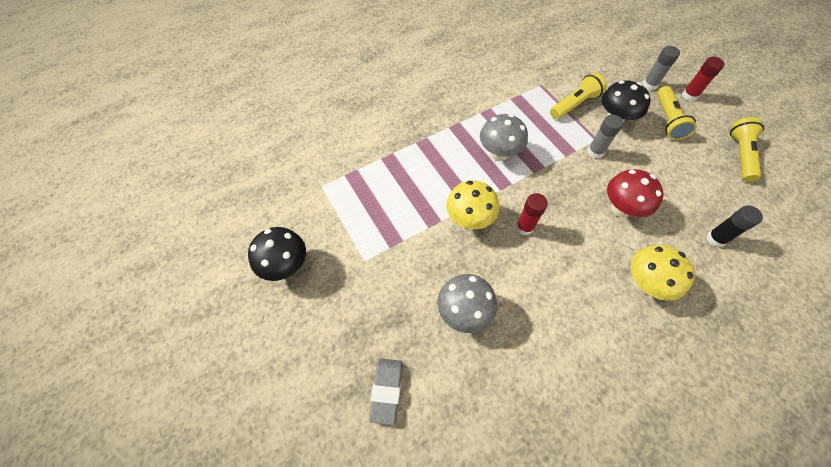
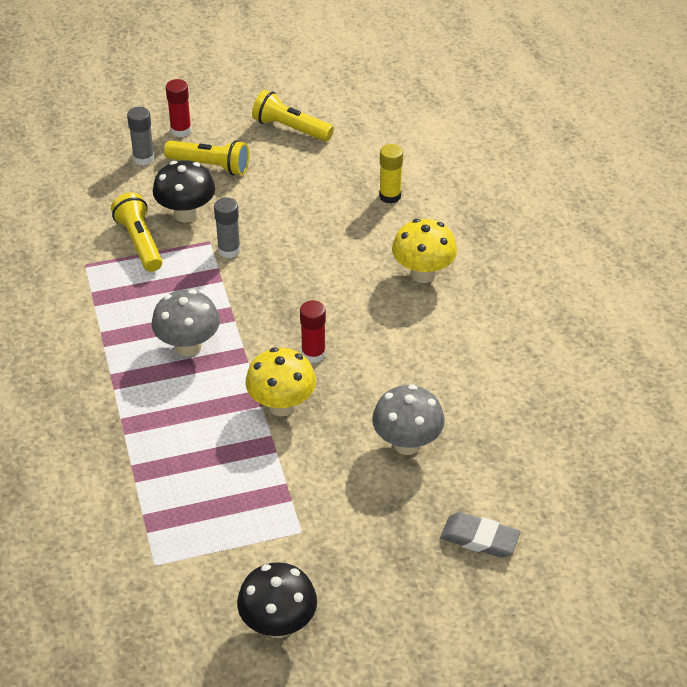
camera: 75 degrees left, 15 degrees down
red mushroom [607,169,664,218] -> none
black glue stick [706,206,763,247] -> yellow glue stick [379,144,403,204]

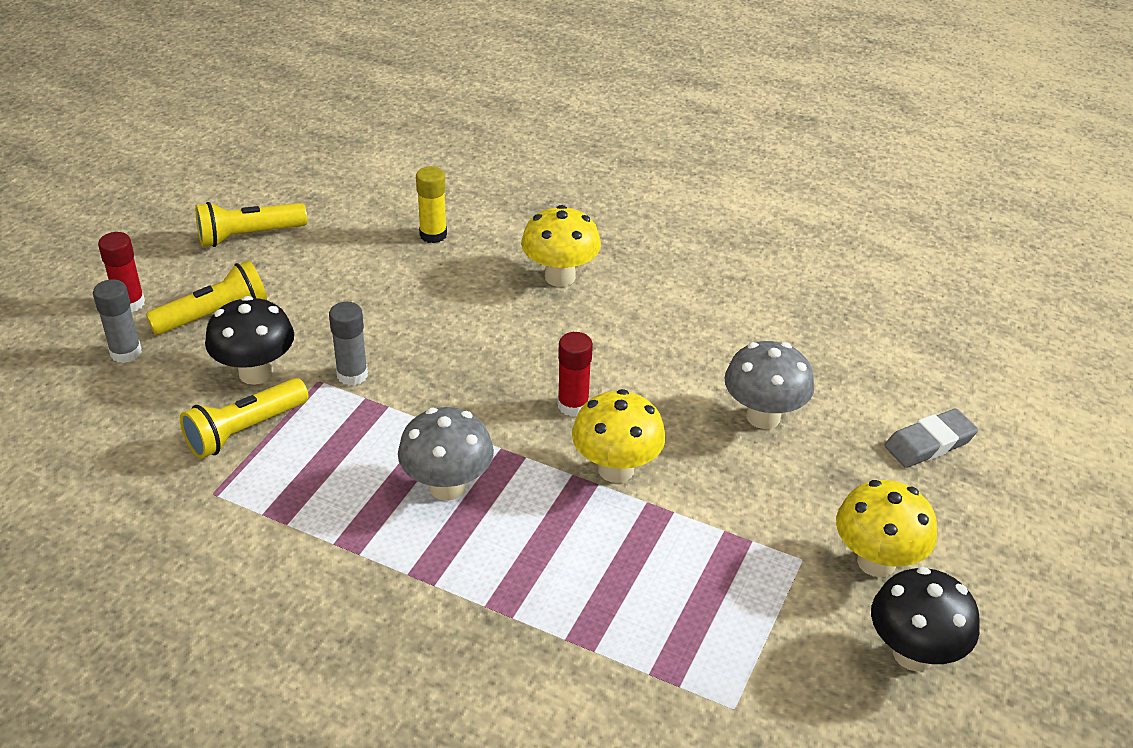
camera: 50 degrees left, 5 degrees down
yellow flashlight [111,192,163,272] -> yellow flashlight turned 60 degrees counterclockwise [180,378,308,459]
none -> yellow mushroom [836,480,937,577]

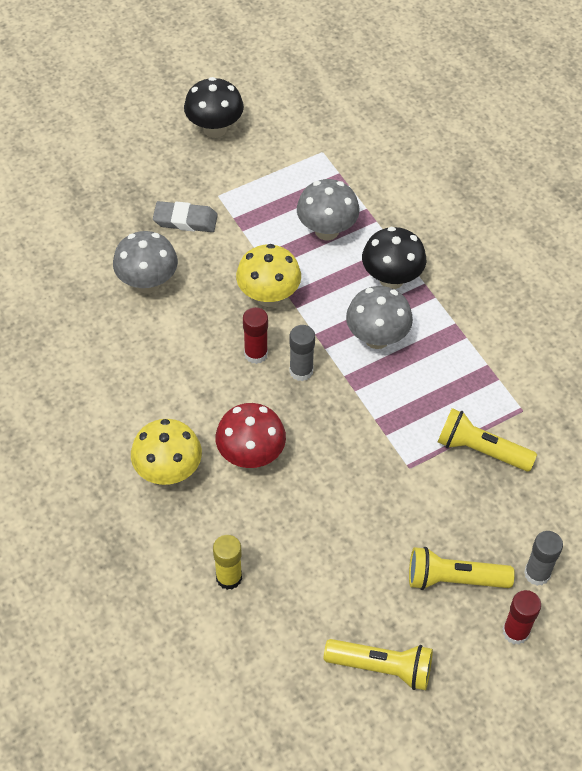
camera: 145 degrees left, 15 degrees up
yellow flashlight [180,378,308,459] -> yellow flashlight turned 150 degrees counterclockwise [438,408,537,472]
black mushroom [205,296,294,385] -> black mushroom moved to [362,227,426,289]
grey glue stick [329,302,368,386] -> grey glue stick moved to [289,325,315,381]
yellow mushroom [836,480,937,577] -> none
grey eraser [884,408,978,468] -> grey eraser moved to [153,201,218,232]
none -> red mushroom [215,403,286,468]
none -> grey mushroom [297,179,360,241]

